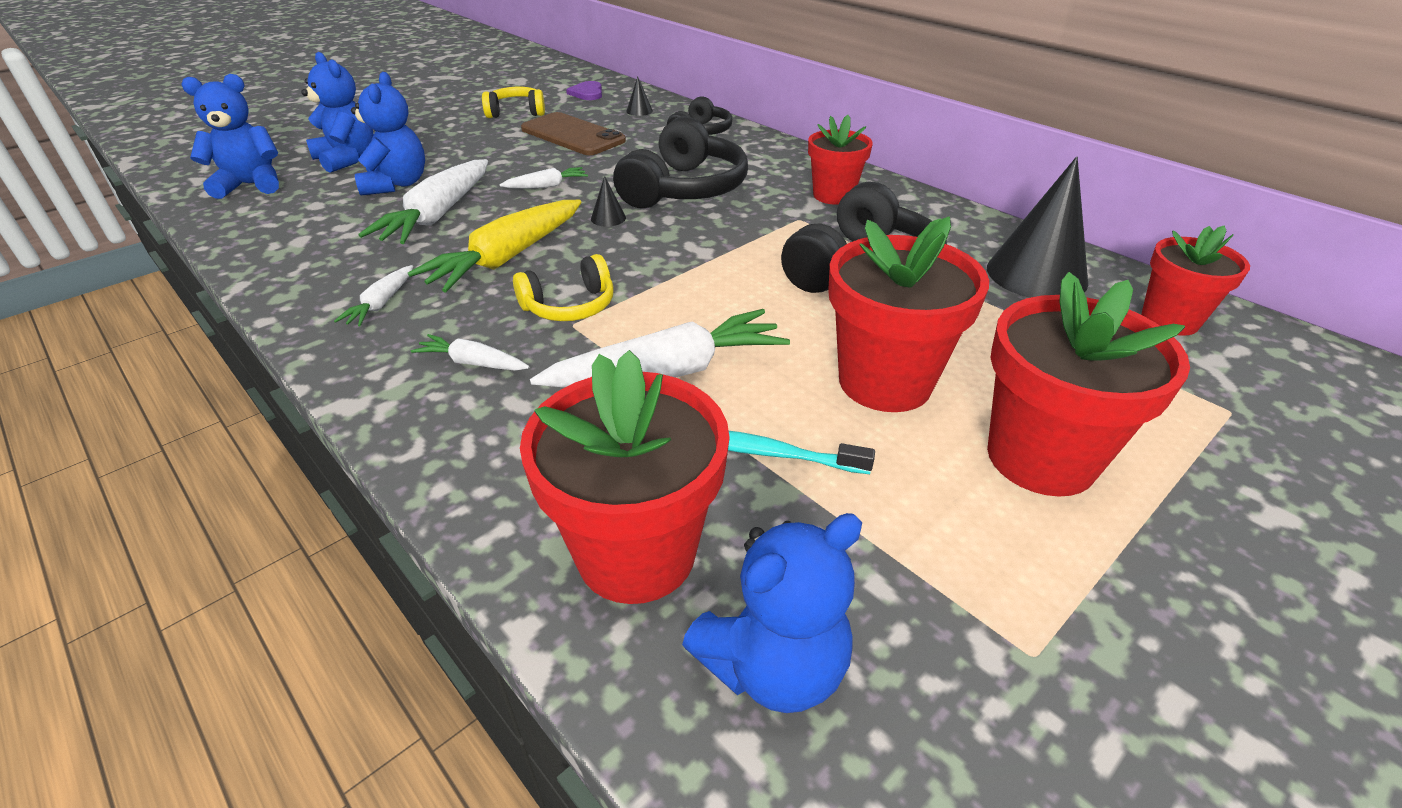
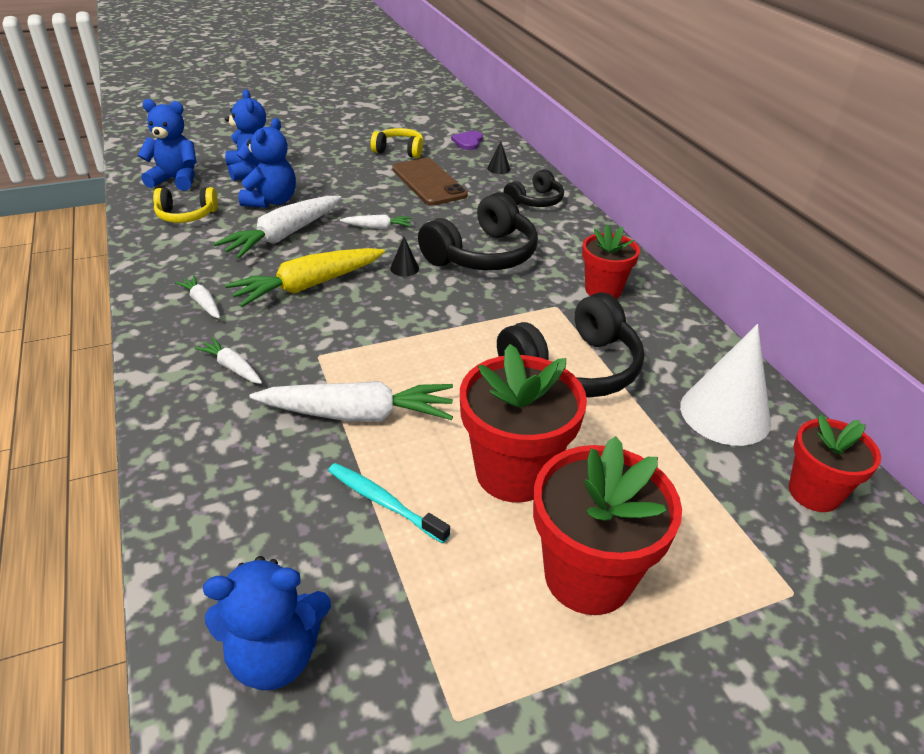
camera: 20 degrees right, 0 degrees up
white carrot [334,265,413,327] -> white carrot turned 105 degrees clockwise [175,275,220,319]
yellow headphones [513,254,614,321] -> yellow headphones moved to [153,187,218,223]
red flower pot [520,350,730,604] -> none
black cone [987,156,1088,298] -> white cone [680,324,771,446]

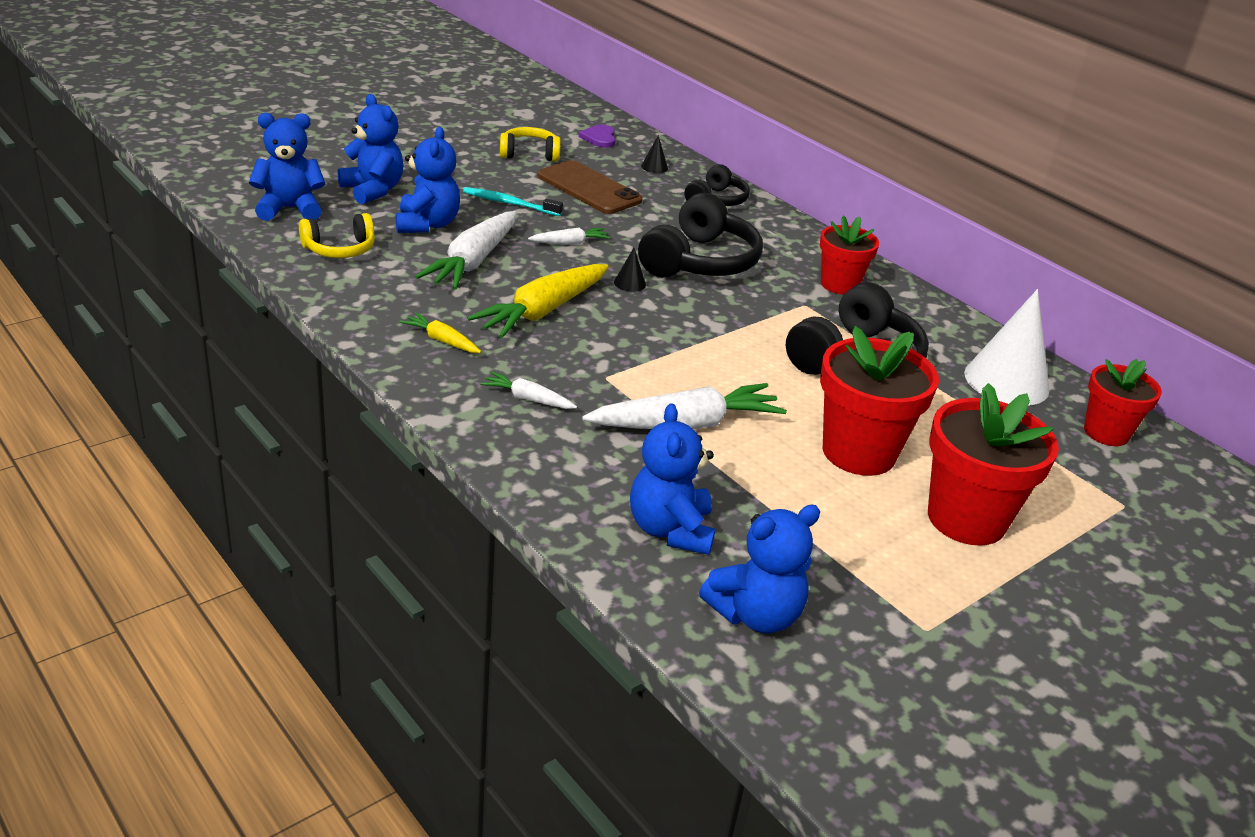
camera: 20 degrees left, 5 degrees down
white carrot [175,275,220,319] -> yellow carrot [400,312,481,353]
turquoise toothbrush [328,463,450,543] -> turquoise toothbrush moved to [463,187,563,216]
none -> blue teddy bear [630,403,715,555]

